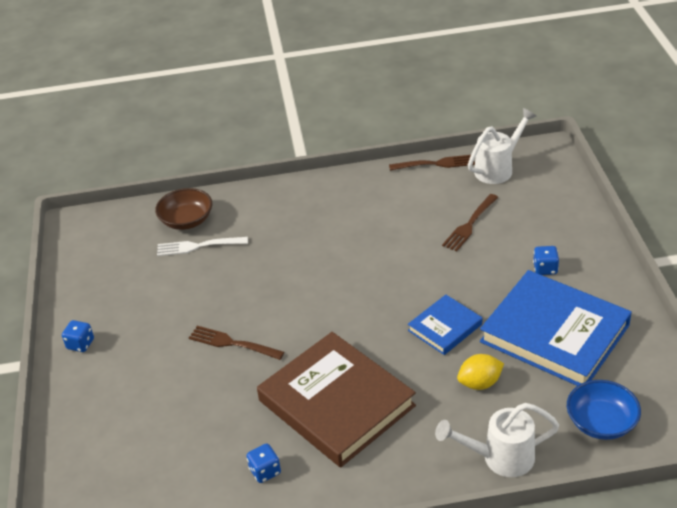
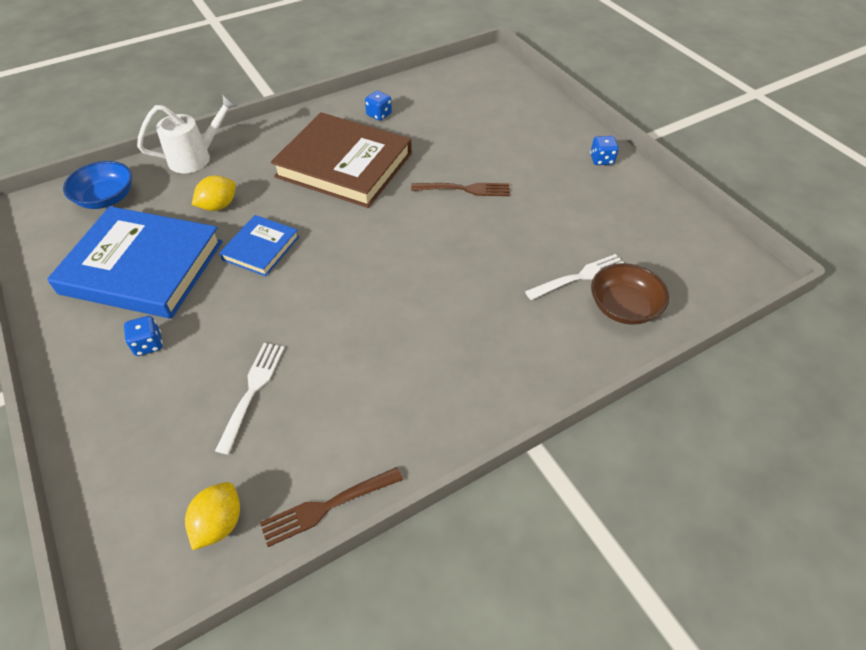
camera: 155 degrees right, 10 degrees up
brown fork [442,194,498,252] -> white fork [215,343,284,454]
white watering can [468,108,537,184] -> yellow lemon [185,482,240,550]

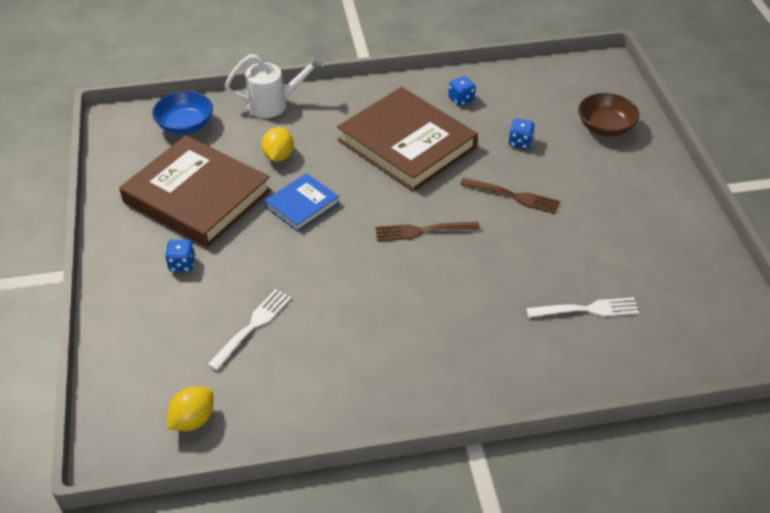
camera: 20 degrees right, 5 degrees down
blue book [47,206,223,319] -> brown book [119,135,271,247]
yellow lemon [192,175,236,211] -> yellow lemon turned 60 degrees counterclockwise [261,127,294,162]
brown fork [260,467,403,547] -> brown fork moved to [375,222,480,241]
blue dice [590,136,619,165] -> blue dice moved to [509,119,535,149]
brown bowl [591,263,669,325] -> brown bowl moved to [578,93,639,137]

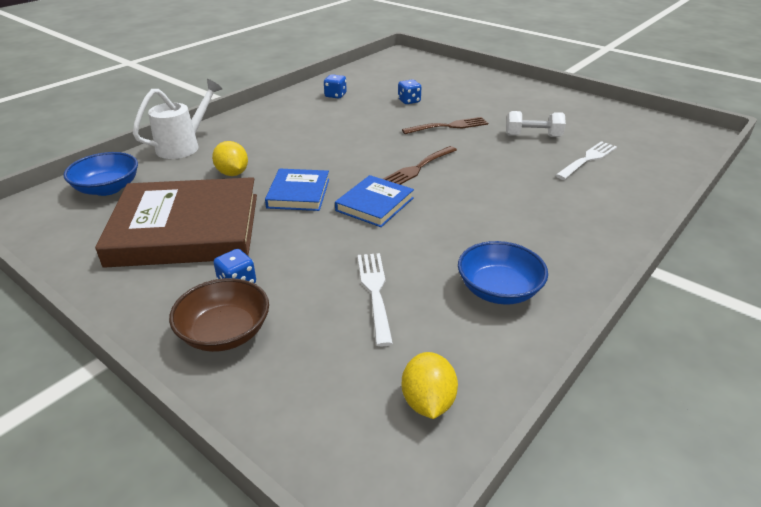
camera: 40 degrees left, 10 degrees down
brown book [337,87,478,192] -> none
brown bowl [578,93,639,137] -> brown bowl moved to [169,278,269,352]
none -> blue book [335,175,414,227]
none -> blue bowl [458,241,548,305]
none -> white dumbbell [506,111,566,137]

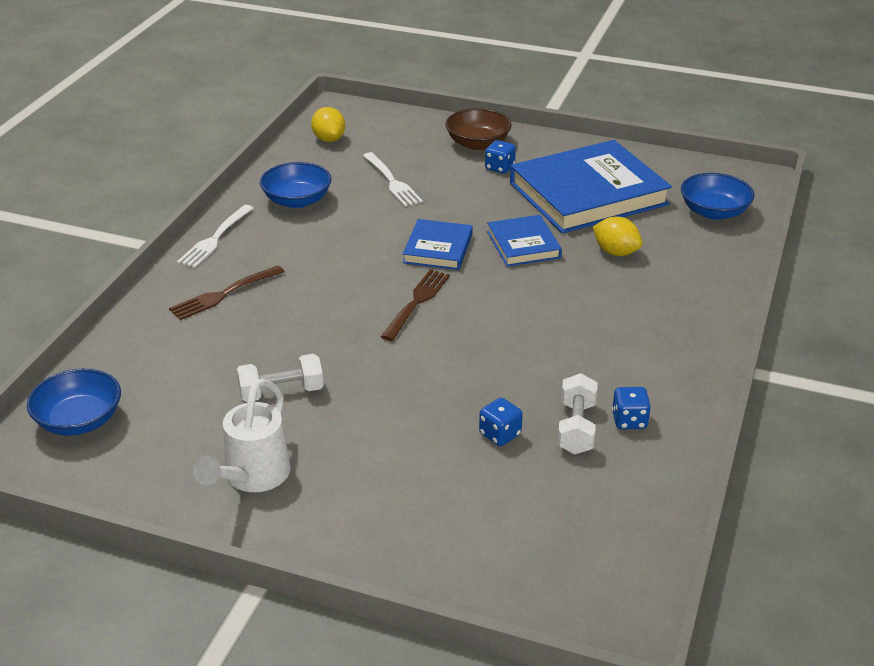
camera: 160 degrees right, 0 degrees up
brown book [95,177,257,268] -> blue book [510,140,672,234]
white watering can [133,79,222,159] -> white watering can moved to [193,379,291,492]
brown fork [402,117,488,134] -> brown fork moved to [169,266,285,320]
white fork [555,141,617,180] -> white fork moved to [177,205,254,268]
none -> blue bowl [27,369,121,436]
none -> white dumbbell [557,373,598,454]

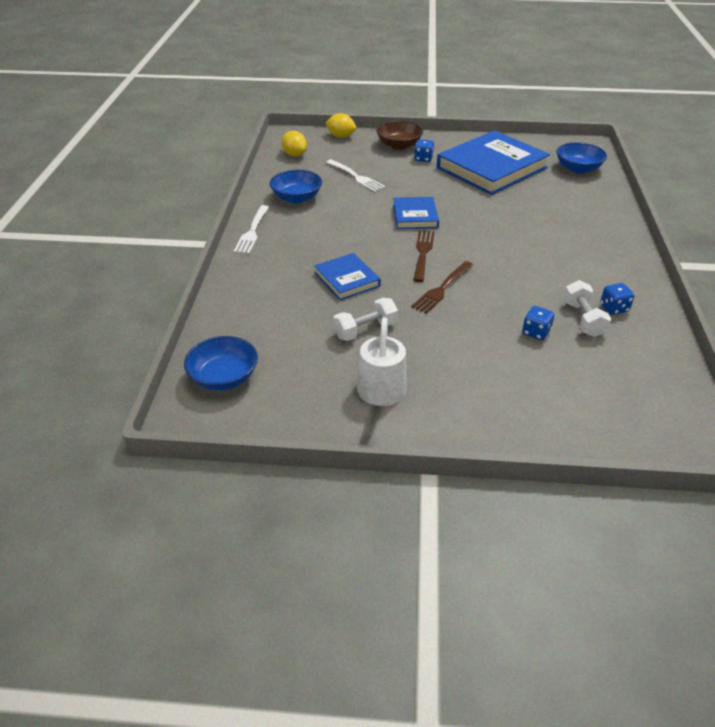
camera: 15 degrees left, 5 degrees up
brown fork [169,266,285,320] -> brown fork moved to [411,261,473,314]
blue book [487,215,562,267] -> blue book moved to [314,253,381,300]
yellow lemon [593,217,642,256] -> yellow lemon moved to [325,113,356,138]

